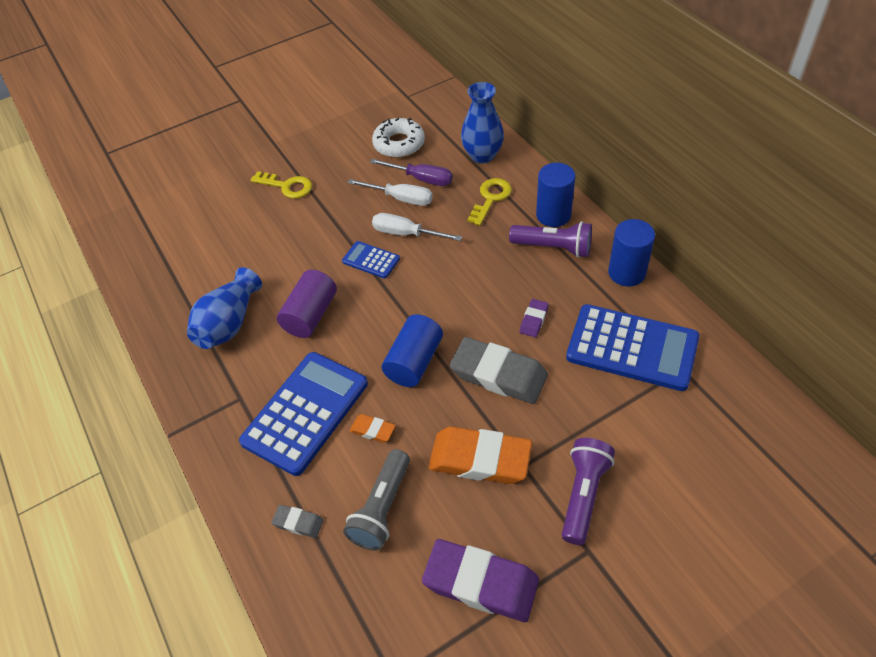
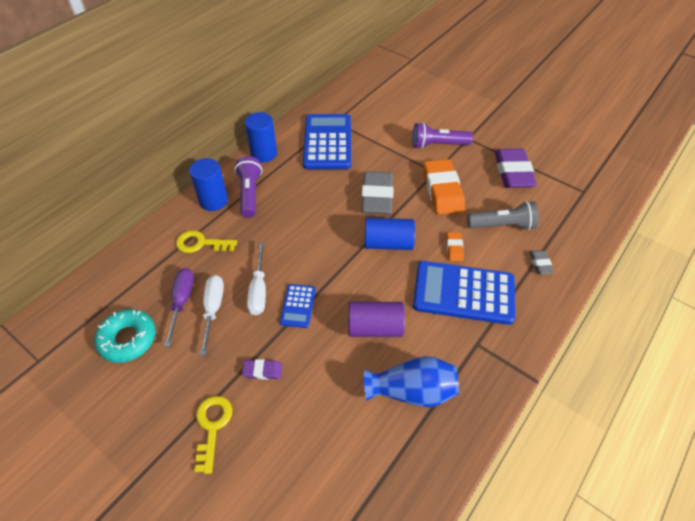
camera: 115 degrees left, 0 degrees up
white donut [372,118,425,158] -> turquoise donut [95,309,156,363]
blue vase [461,82,504,164] -> none
purple eraser [520,299,549,337] -> purple eraser moved to [242,359,282,379]

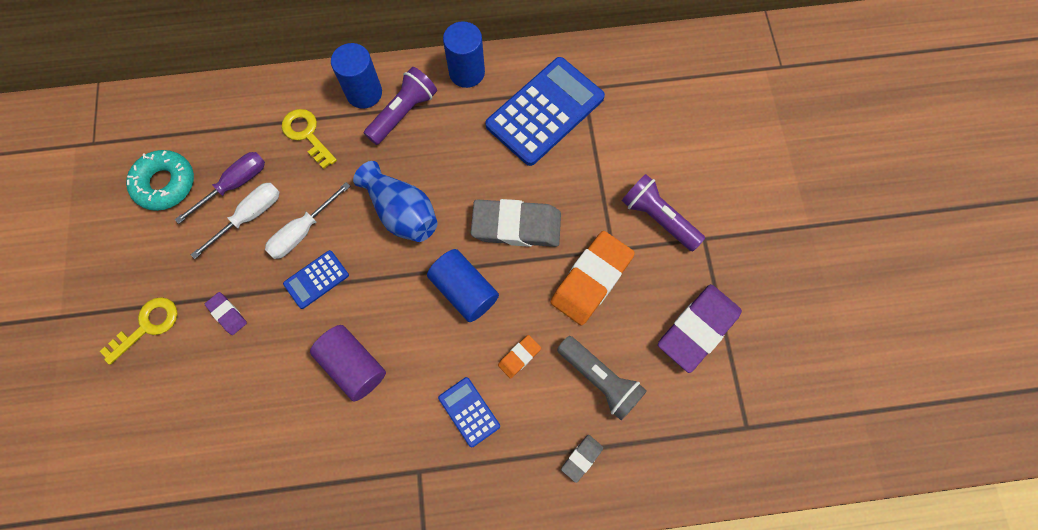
camera: 45 degrees right, 20 degrees up
grey eraser [361,171,393,214] -> grey eraser turned 45 degrees clockwise [471,199,561,247]
blue vase [364,356,459,407] -> blue vase moved to [353,161,438,242]
blue calculator [413,261,515,325] -> blue calculator [438,377,500,447], size x0.48

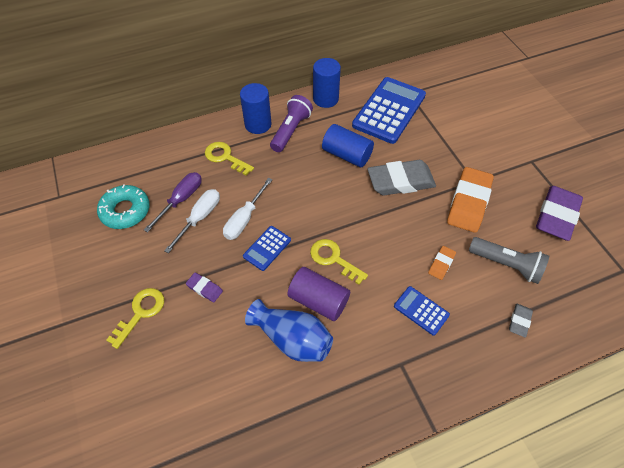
camera: 15 degrees left, 15 degrees down
blue vase [353,161,438,242] -> blue vase moved to [245,299,333,362]
blue cylinder [427,249,499,322] -> blue cylinder moved to [322,124,374,168]
purple flashlight [622,174,705,252] -> none
none -> yellow key [310,239,368,285]

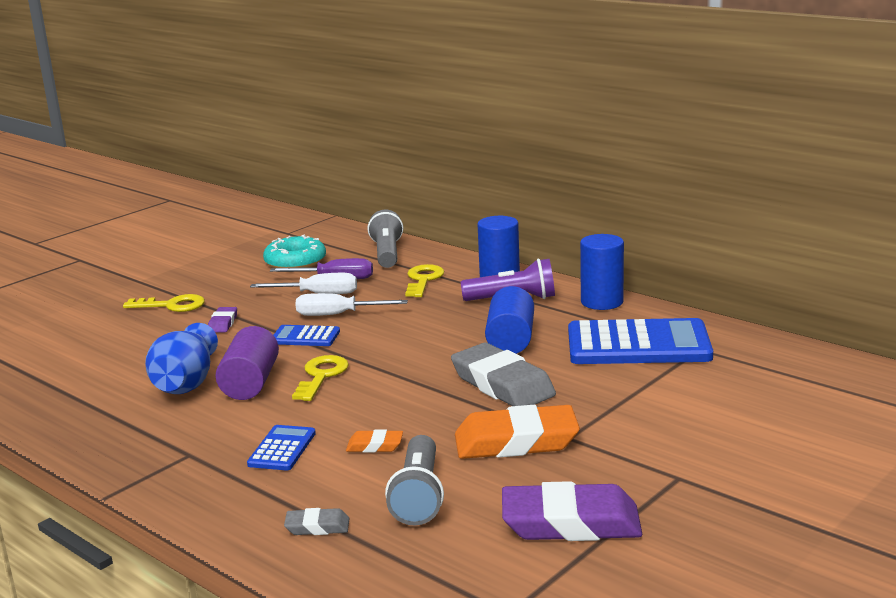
camera: 65 degrees right, 35 degrees down
none -> grey flashlight [368,210,404,268]

